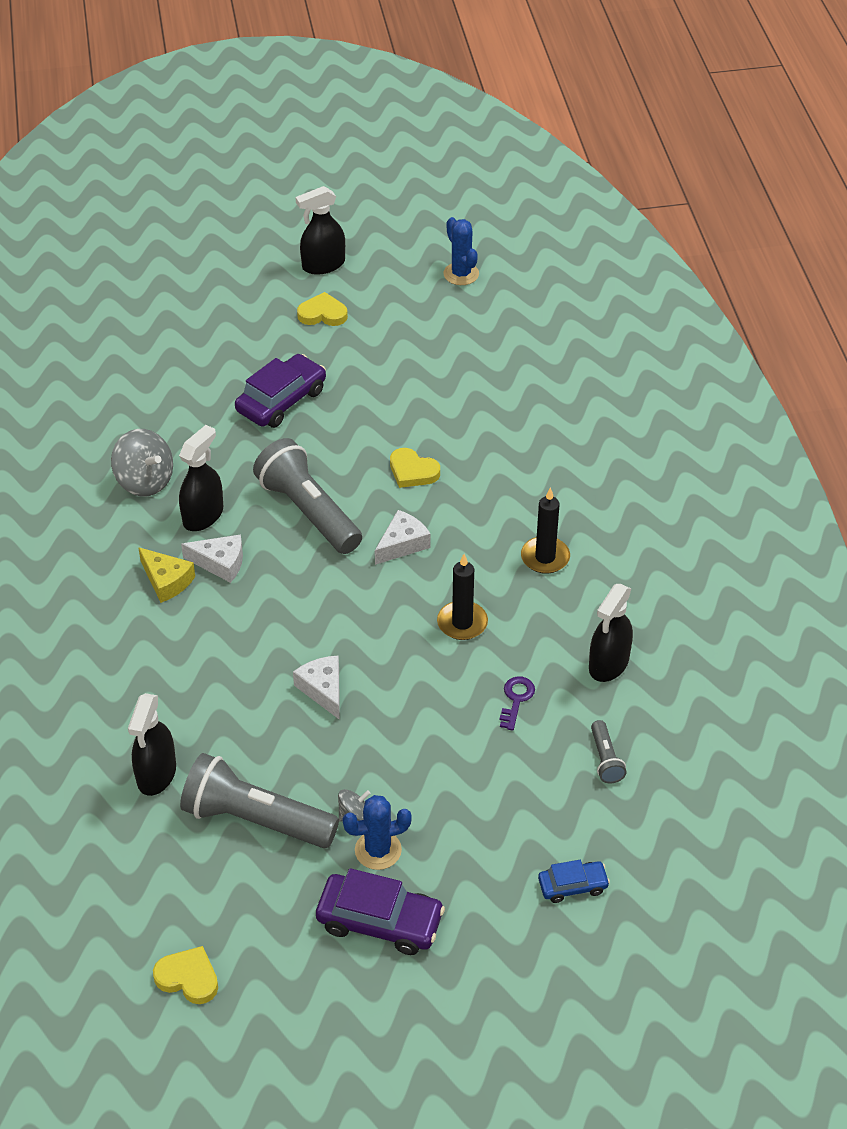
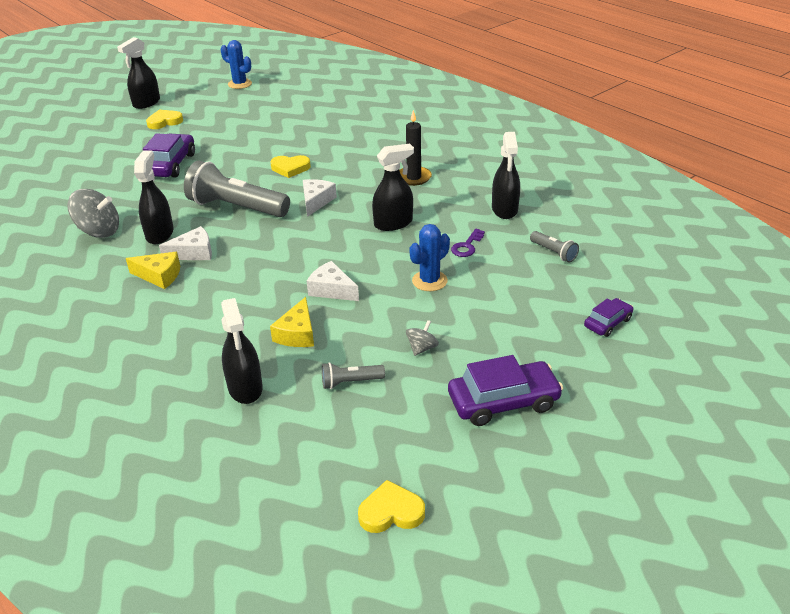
camera: 30 degrees left, 10 degrees down
grey flashlight [180,753,339,848] -> grey flashlight [322,362,385,389], size x0.46
blue cactus [342,795,412,870] -> blue cactus moved to [409,224,450,291]
black candle [437,554,488,640] -> black spray bottle [372,144,414,231]
purple key [499,676,535,730] -> purple key turned 135 degrees counterclockwise [451,229,485,257]
blue car [538,860,610,903] -> purple car [584,298,633,337]
none -> yellow cheese [270,297,314,347]

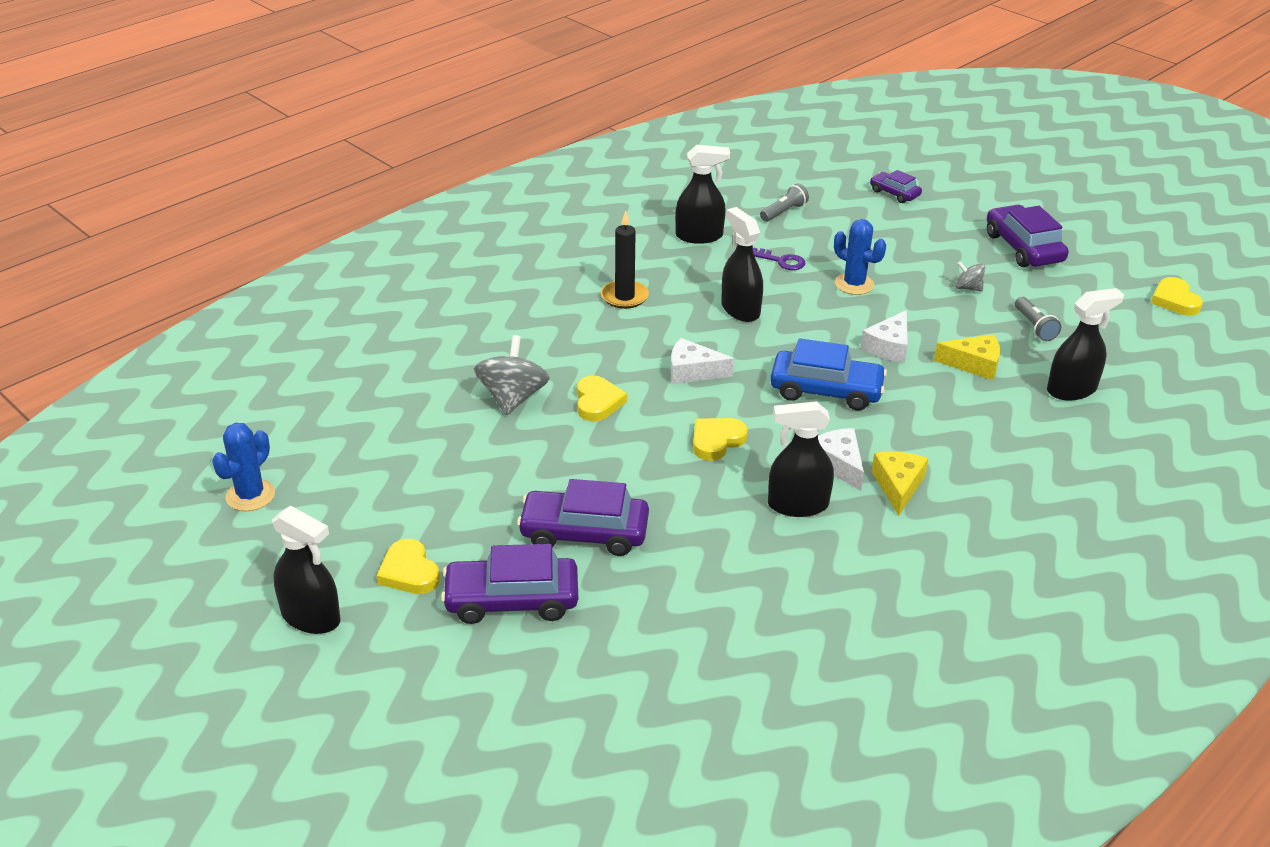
camera: 95 degrees left, 0 degrees up
grey spinning top [68,189,119,238] -> grey spinning top moved to [474,335,550,415]
grey flashlight [184,160,290,217] -> yellow heart [693,418,748,461]
none -> purple car [441,544,578,624]
none -> blue car [770,338,887,410]

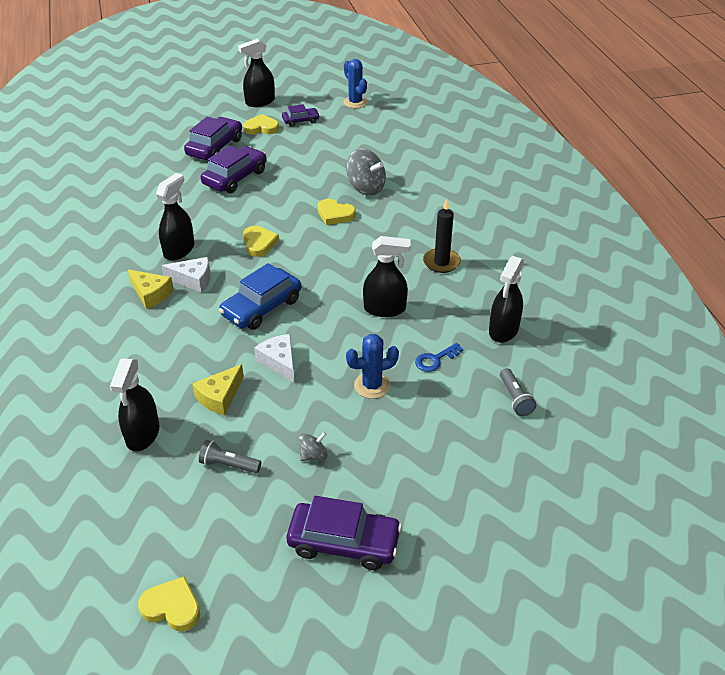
camera: 120 degrees right, 5 degrees up
white cheese [671,338,734,384] -> none
purple key [753,247,806,270] -> blue key [415,343,463,372]
purple car [870,170,922,203] -> purple car moved to [282,104,320,127]

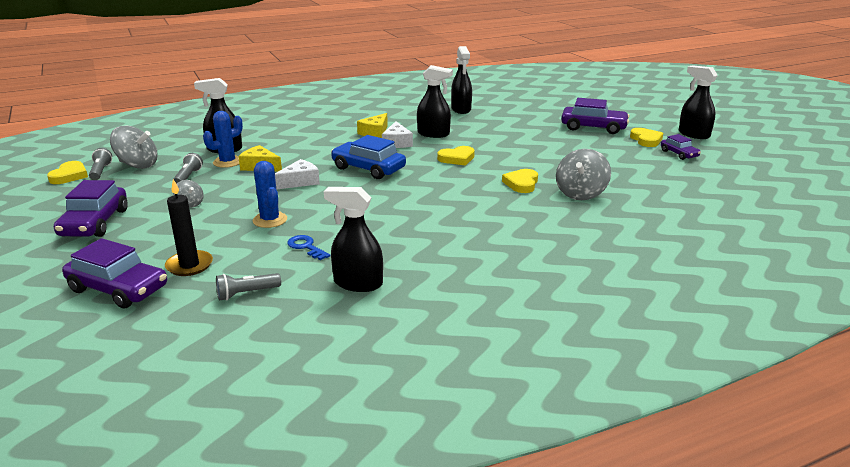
camera: 80 degrees right, 15 degrees down
purple car [201,145,267,193] -> purple car moved to [62,238,167,308]
blue cactus [343,59,368,108] -> blue cactus moved to [203,111,243,168]
black spray bottle [363,236,411,317] -> black spray bottle moved to [451,46,472,114]
black candle [423,199,461,273] -> black candle moved to [165,179,213,276]
none -> grey flashlight [89,148,112,180]
none -> grey spinning top [110,125,158,169]

